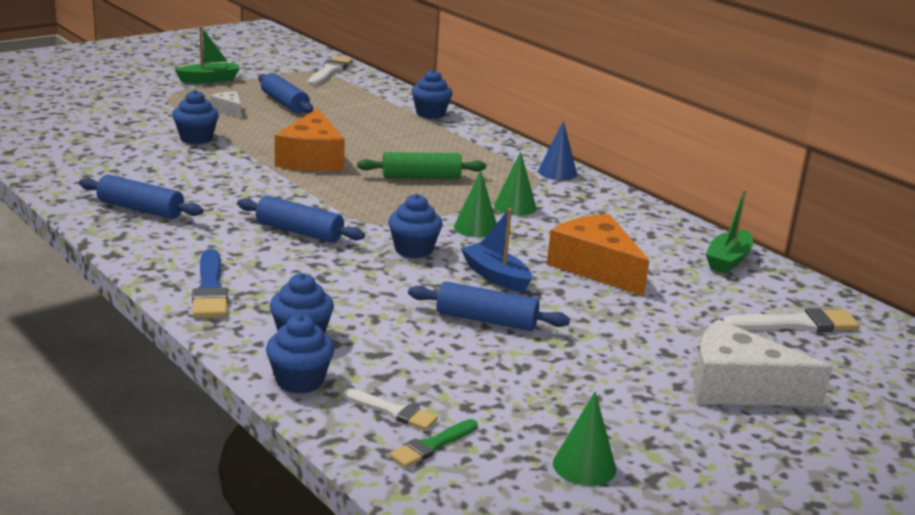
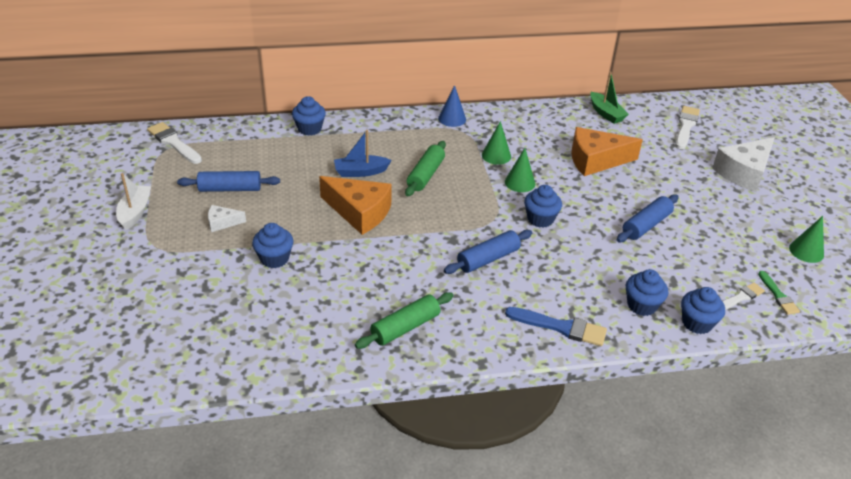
camera: 60 degrees left, 15 degrees up
blue rolling pin [79,175,203,219] -> green rolling pin [355,292,454,349]
green boat [175,26,240,83] -> white boat [116,173,151,230]
blue boat [461,208,532,293] -> blue boat moved to [334,130,392,177]

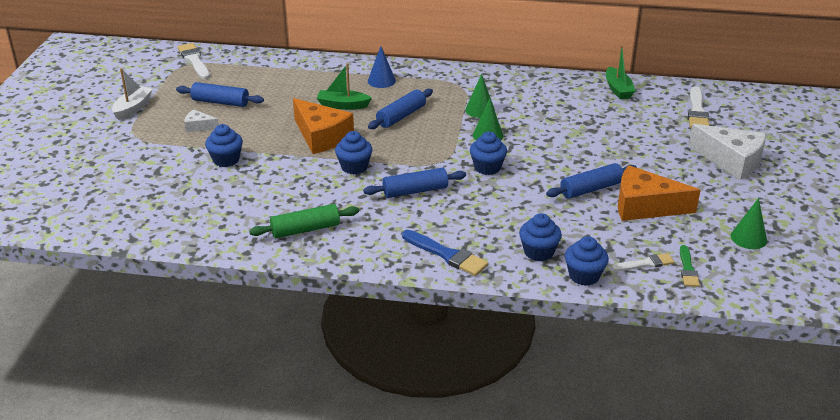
camera: 20 degrees right, 5 degrees down
blue cupcake [292,96,326,136] -> blue cupcake moved to [335,131,373,175]
blue boat [334,130,392,177] -> green boat [317,63,372,110]
green rolling pin [405,141,446,197] -> blue rolling pin [368,89,433,129]
blue cone [438,85,466,127] -> blue cone moved to [368,46,396,88]
orange cheese [571,127,643,176] -> orange cheese moved to [618,165,701,221]
white brush [675,106,700,149] -> white brush turned 150 degrees clockwise [688,86,709,128]
white cheese [712,137,775,192] -> white cheese turned 120 degrees counterclockwise [688,124,766,180]

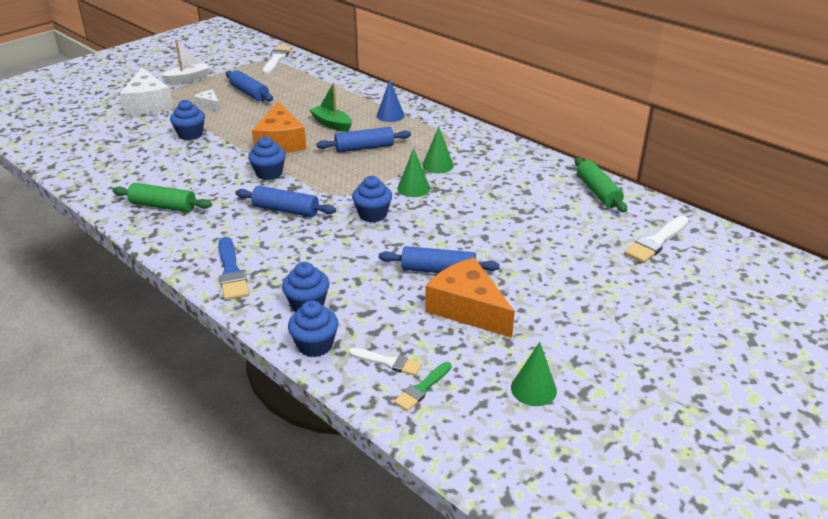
camera: 35 degrees right, 0 degrees up
green boat [606,45,636,99] -> green rolling pin [574,157,627,212]
white cheese [688,124,766,180] -> white cheese moved to [120,68,173,114]

